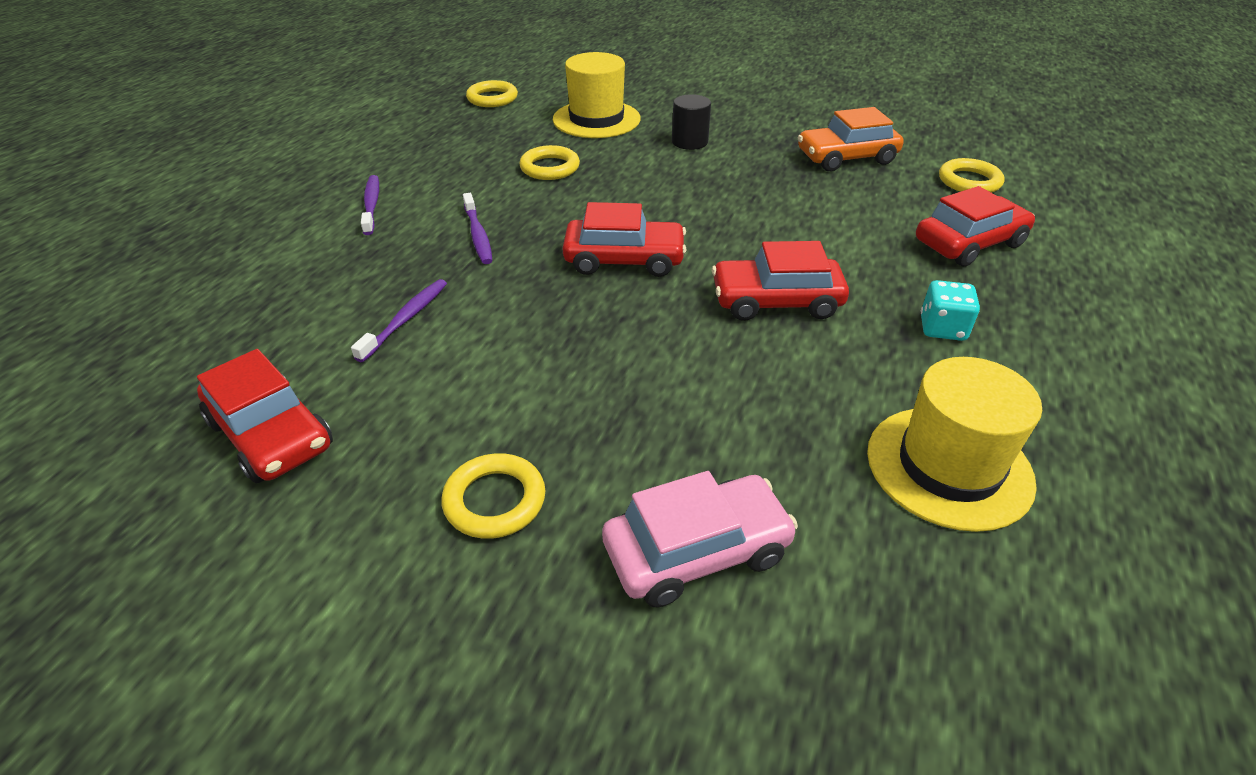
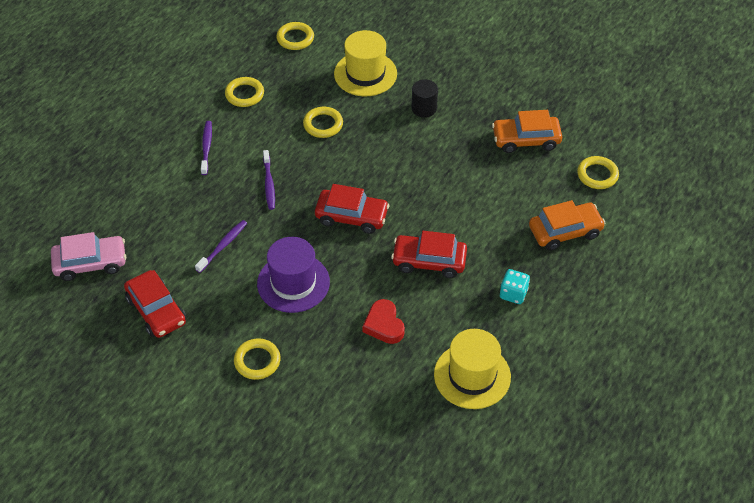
camera: 10 degrees right, 10 degrees up
pink car [602,471,798,607] -> pink car moved to [51,232,126,281]
red car [916,186,1035,266] -> orange car [529,200,605,251]
none -> yellow ring [225,77,264,107]
none -> purple hat [257,237,330,313]
none -> red heart [363,299,405,344]

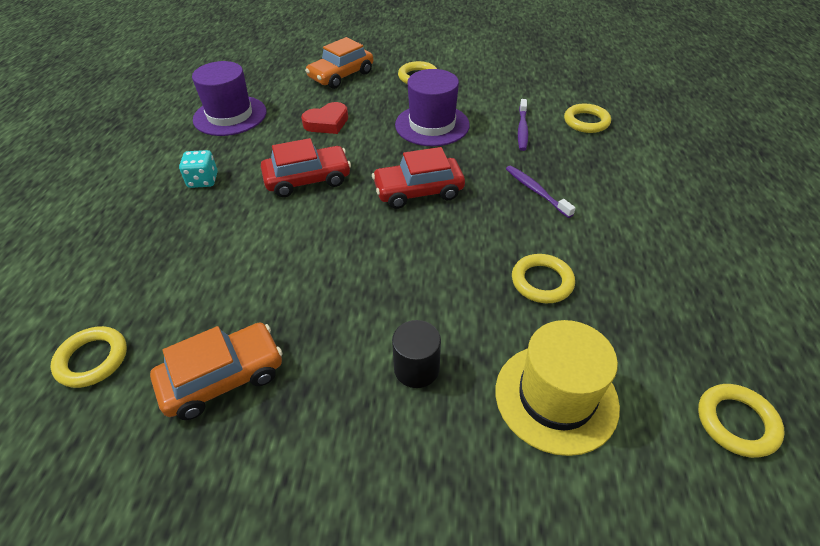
camera: 155 degrees right, 5 degrees down
pink car [51,232,126,281] -> none
red car [124,270,186,338] -> none
purple toothbrush [201,121,212,175] -> none
yellow ring [225,77,264,107] -> yellow ring moved to [564,103,611,133]
red heart [363,299,405,344] -> red heart turned 105 degrees clockwise [301,102,348,134]
yellow hat [434,329,511,409] -> purple hat [192,61,266,136]
orange car [529,200,605,251] -> orange car moved to [305,37,373,89]

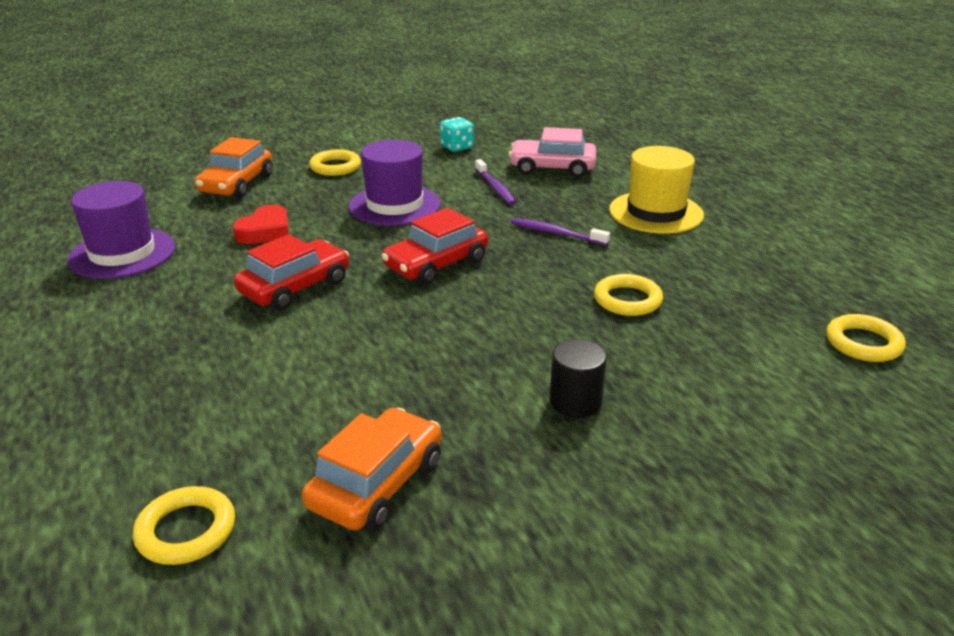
camera: 30 degrees left, 15 degrees down
turquoise dice [179,150,218,188] -> turquoise dice moved to [440,117,474,152]
yellow hat [496,320,620,456] -> yellow hat moved to [609,146,704,234]
yellow ring [564,103,611,133] -> pink car [509,127,596,177]

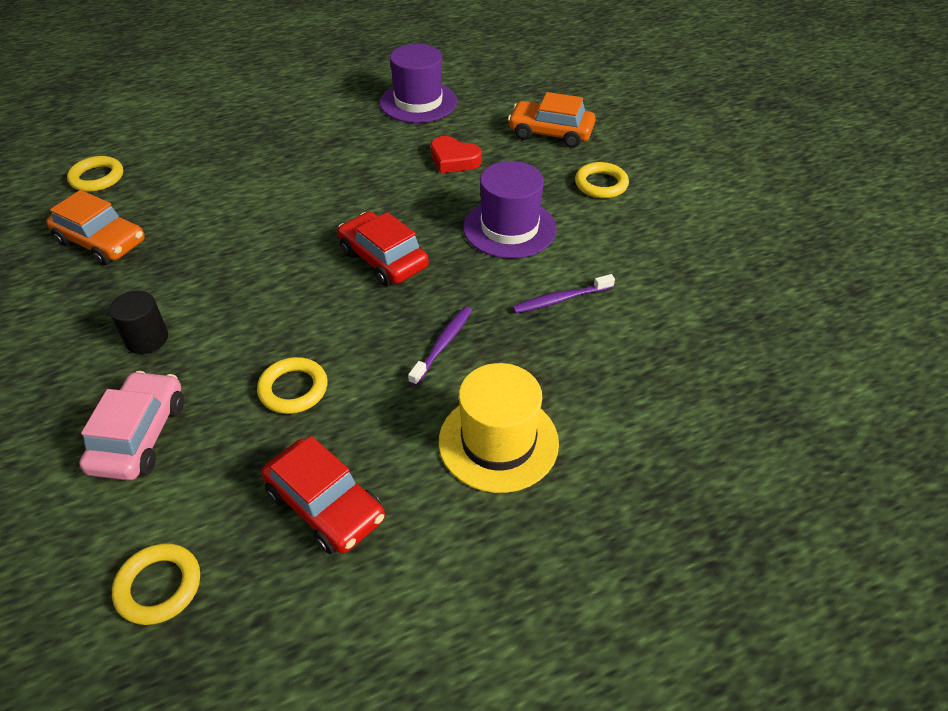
camera: 90 degrees right, 15 degrees up
red car [234,234,349,311] -> red car moved to [261,436,385,554]
turquoise dice [440,117,474,152] -> none
pink car [509,127,596,177] -> pink car moved to [79,371,184,481]

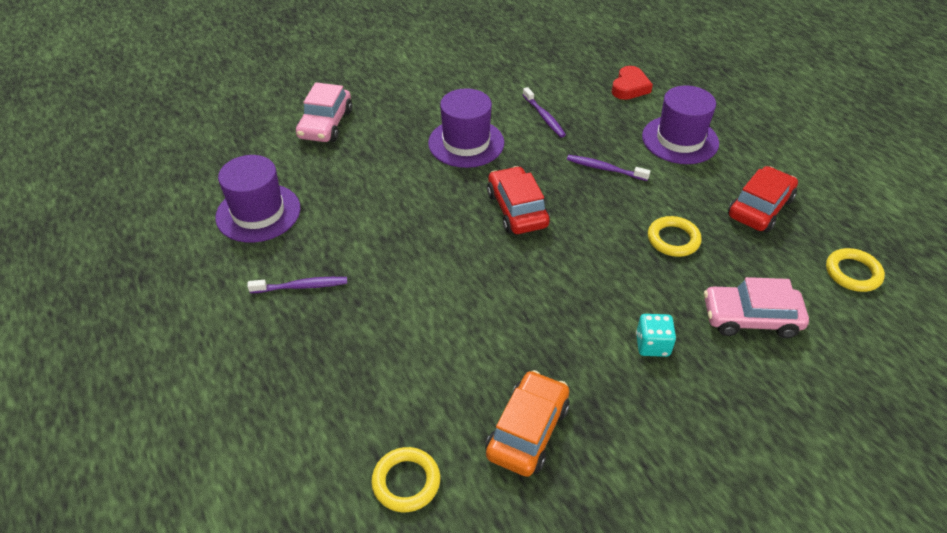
camera: 95 degrees left, 0 degrees up
black cylinder [109,290,168,354] -> turquoise dice [636,314,676,357]
red car [338,212,429,286] -> red car turned 120 degrees clockwise [487,166,550,234]
red heart [431,136,482,173] -> red heart moved to [611,66,653,100]
yellow hat [439,363,559,493] -> purple hat [642,85,719,164]
orange car [508,92,595,148] -> pink car [296,82,352,142]
yellow ring [575,162,629,198] -> none
none -> purple toothbrush [247,277,347,293]

